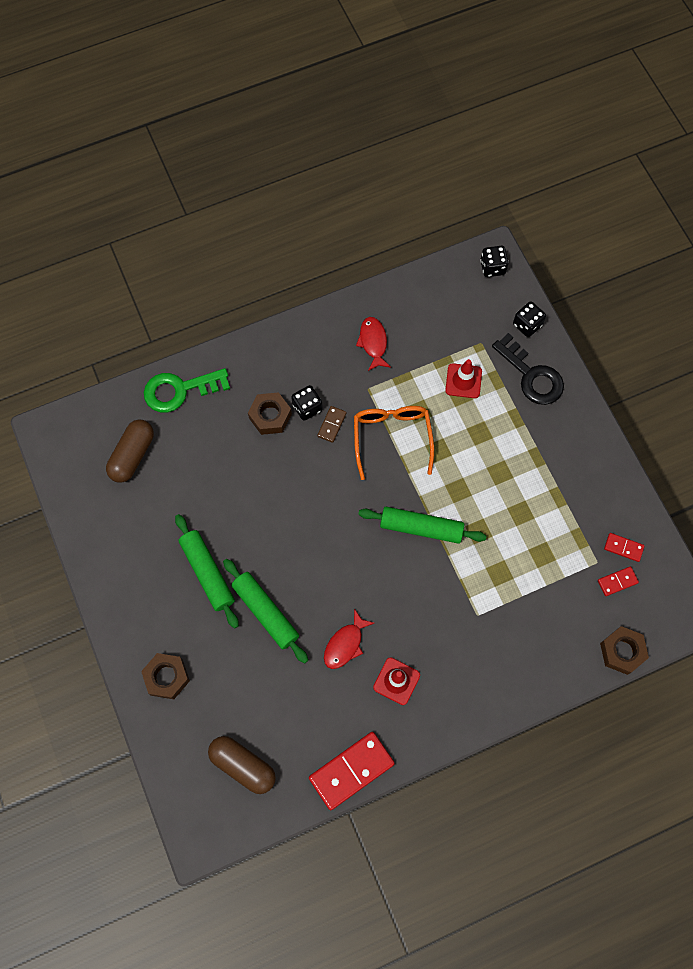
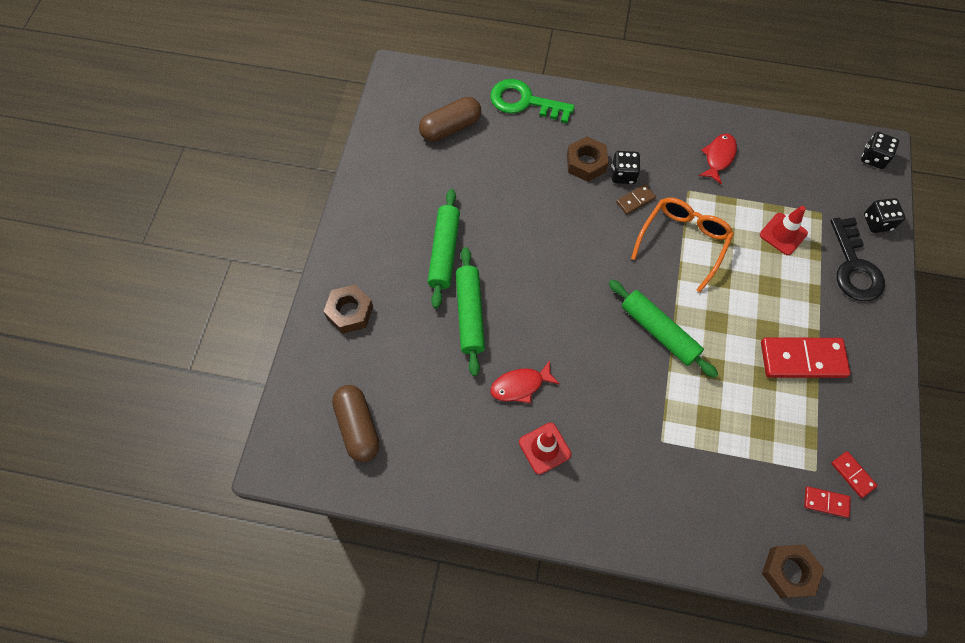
camera: 35 degrees right, 5 degrees down
red domino [309,732,395,810] -> red domino moved to [761,337,851,378]

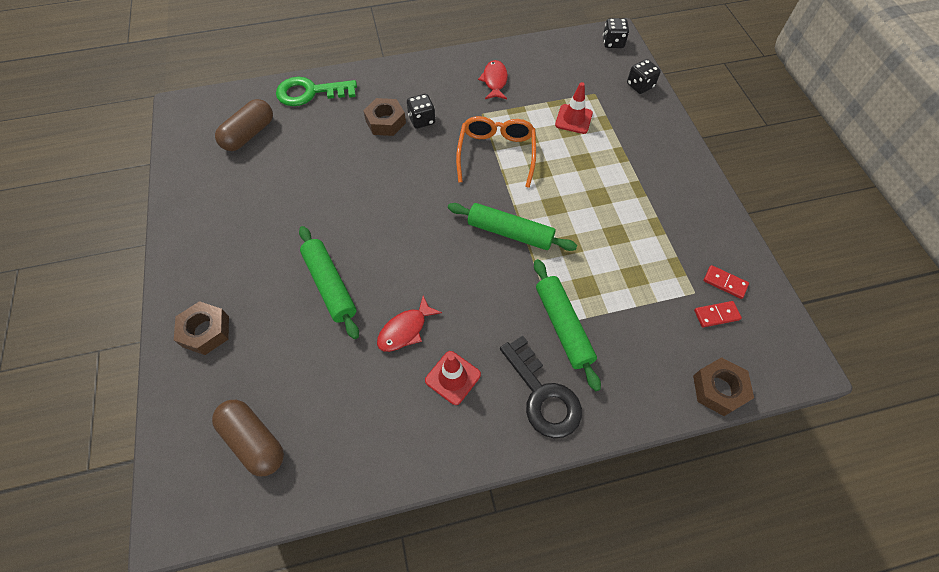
camera: 25 degrees left, 5 degrees down
green rolling pin [428,189,460,309] -> green rolling pin moved to [534,259,601,391]
brown domino [616,184,656,215] -> none
red domino [761,337,851,378] -> none
black key [830,217,885,301] -> black key moved to [500,336,582,438]

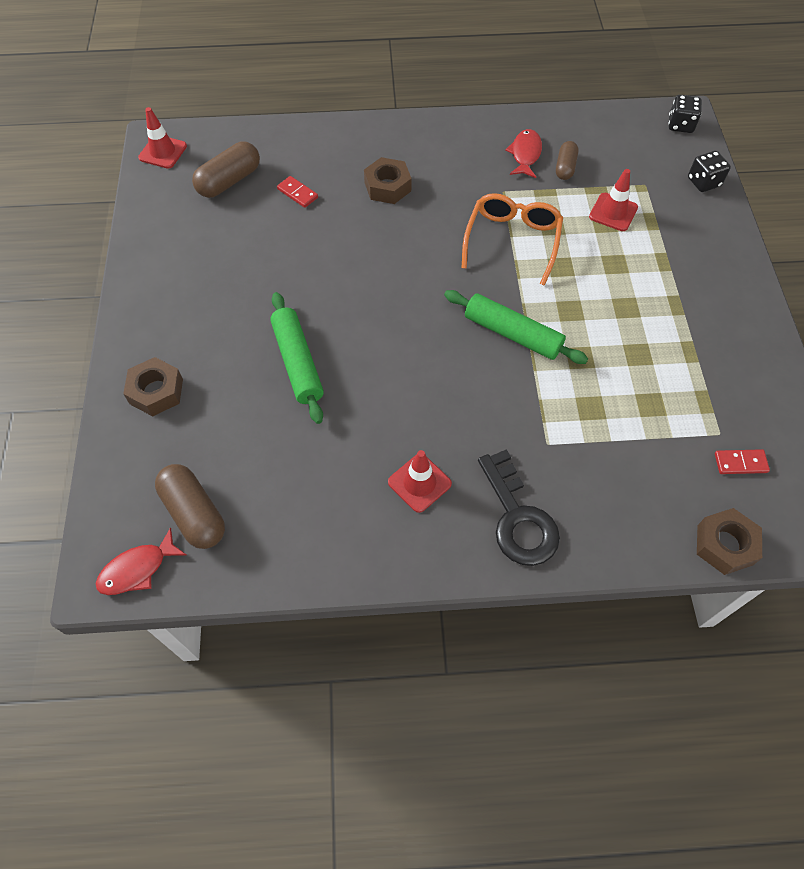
camera: 10 degrees right, 0 degrees up
green key [276,77,357,106] -> none
red fish [377,296,442,352] -> red fish moved to [96,527,186,595]
black dice [407,94,435,129] -> none
green rolling pin [534,259,601,391] -> none
red domino [703,265,749,299] -> red domino moved to [277,176,318,208]
none -> red traffic cone [138,107,187,169]
none -> brown capsule [556,141,578,180]

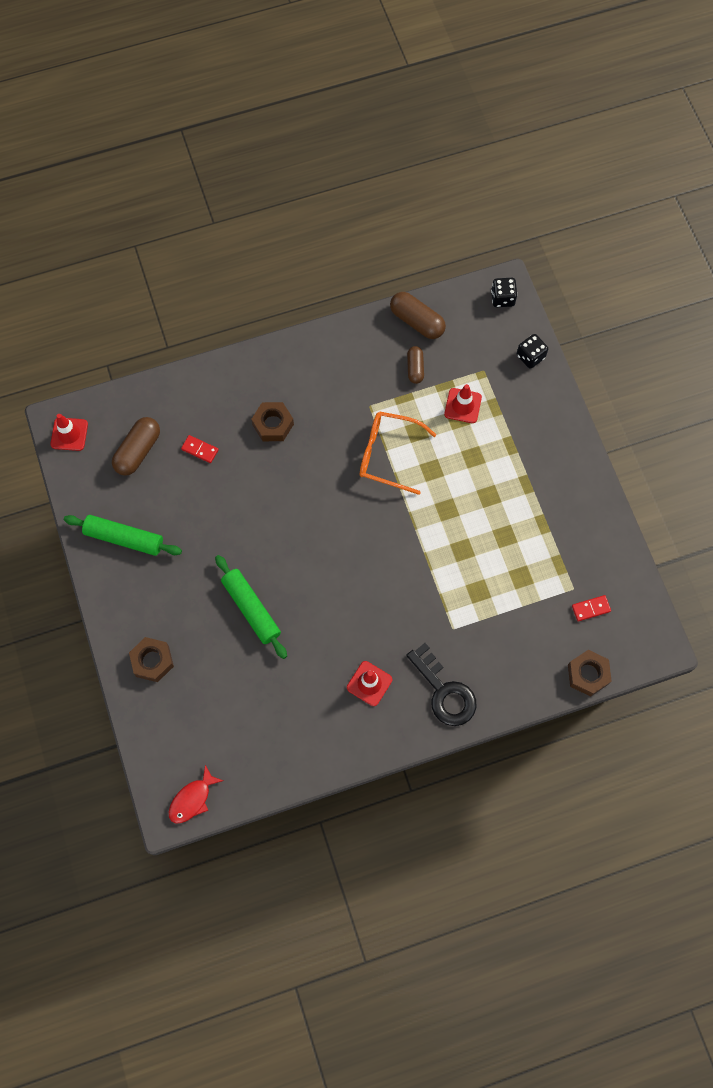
camera: 15 degrees left, 10 degrees up
brown capsule [155,464,225,549] -> brown capsule moved to [390,292,446,339]
green rolling pin [444,290,588,364] -> green rolling pin moved to [64,515,182,556]
orange glasses [462,193,563,286] -> orange glasses turned 75 degrees counterclockwise [360,412,437,495]
red fish [505,129,542,178] -> none

